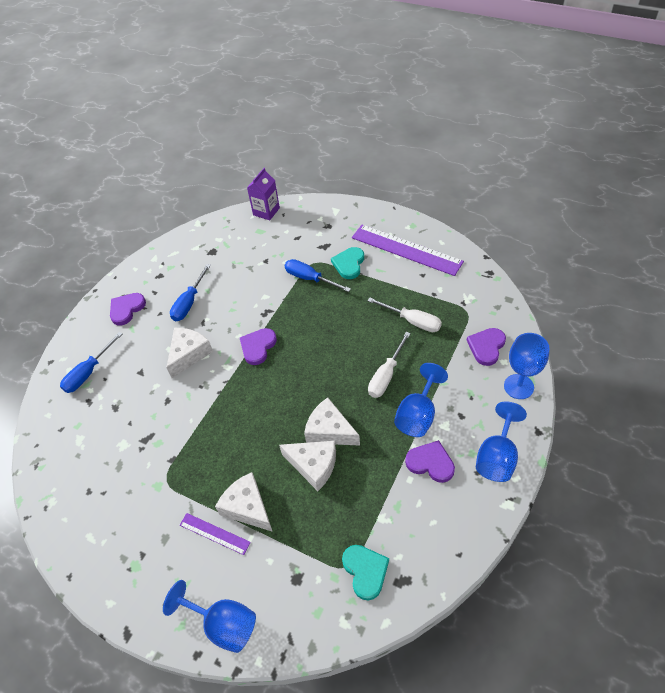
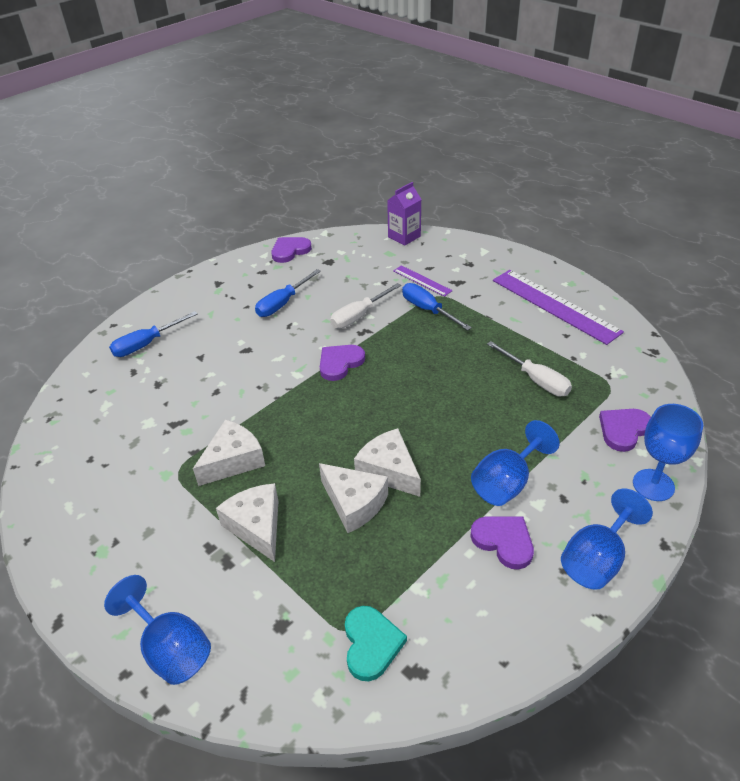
camera: 15 degrees right, 10 degrees down
purple heart [110,293,146,326] -> purple heart moved to [271,237,312,263]
white cheese [166,328,213,378] -> white cheese moved to [193,419,265,486]
purple ruler [180,513,251,555] -> purple ruler moved to [393,265,453,297]
turquoise heart [331,247,364,279] -> none
white screwdriver [368,332,411,398] -> white screwdriver moved to [330,283,401,329]

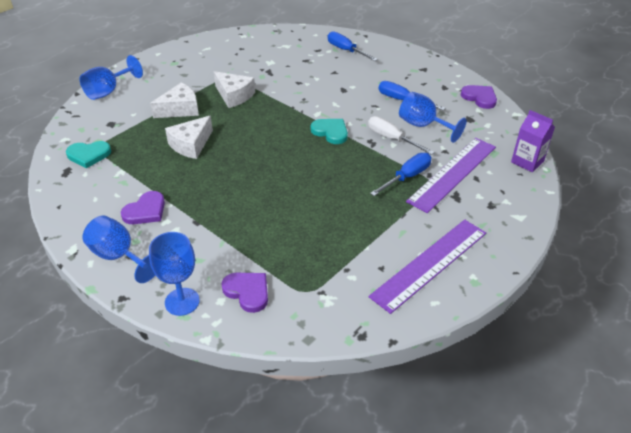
camera: 85 degrees right, 0 degrees up
purple heart [320,345,365,381] -> turquoise heart [311,119,348,144]
white cheese [354,428,421,497] -> none
purple ruler [393,265,453,297] -> purple ruler [406,138,496,213], size x2.02
blue goblet [471,420,560,506] -> blue goblet moved to [399,92,467,143]
white screwdriver [487,341,572,396] -> none

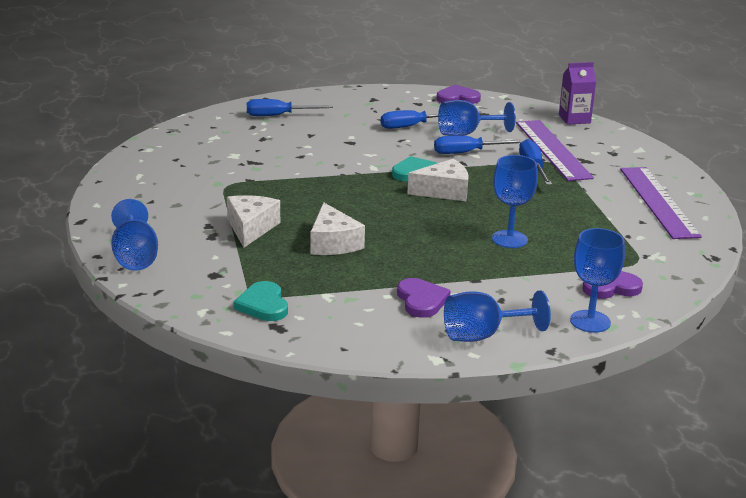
camera: 55 degrees left, 15 degrees down
turquoise heart [66,141,111,168] -> turquoise heart turned 135 degrees clockwise [233,281,288,321]
white cheese [214,71,255,108] -> white cheese moved to [407,159,469,201]
white screwdriver [368,116,435,155] -> blue screwdriver [434,136,523,154]
none -> blue goblet [492,155,538,248]

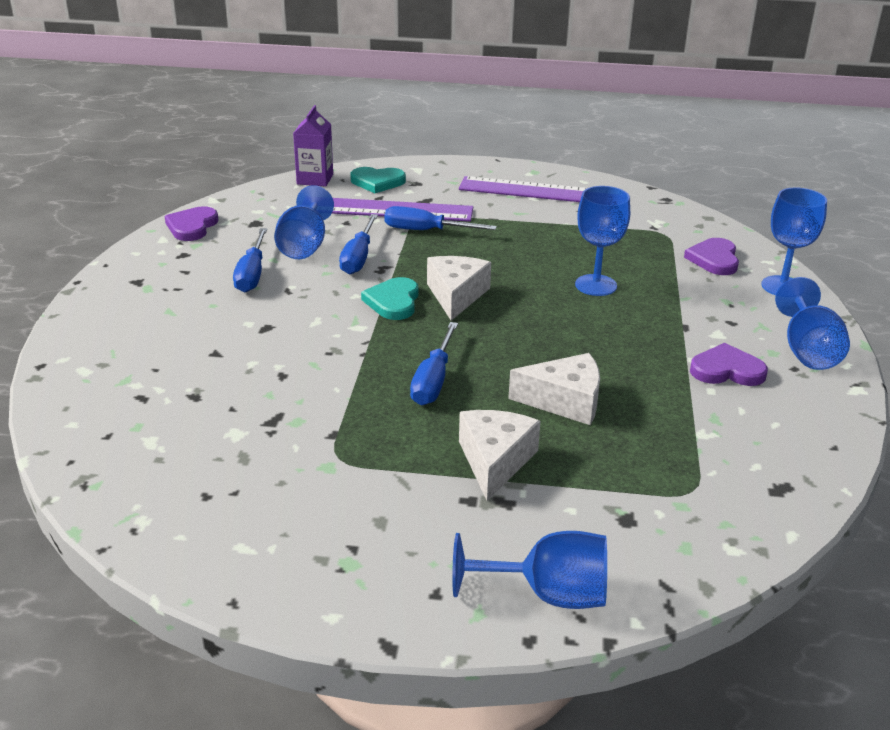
camera: 70 degrees left, 5 degrees up
white cheese [227,195,280,248] -> white cheese turned 75 degrees clockwise [459,410,541,501]
turquoise heart [233,281,288,321] -> turquoise heart moved to [350,167,406,193]
blue screwdriver [247,99,333,116] -> blue screwdriver moved to [410,322,458,405]

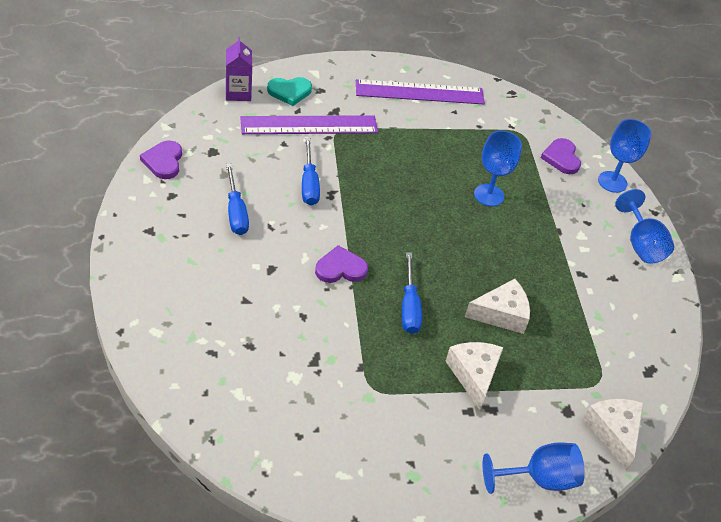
camera: 20 degrees left, 15 degrees up
blue goblet [274,185,334,259] -> none
turquoise heart [361,277,419,320] -> none
blue screwdriver [384,206,497,230] -> none
white cheese [427,256,491,321] -> white cheese moved to [583,399,644,470]
purple heart [690,343,768,386] -> purple heart moved to [315,245,368,283]

